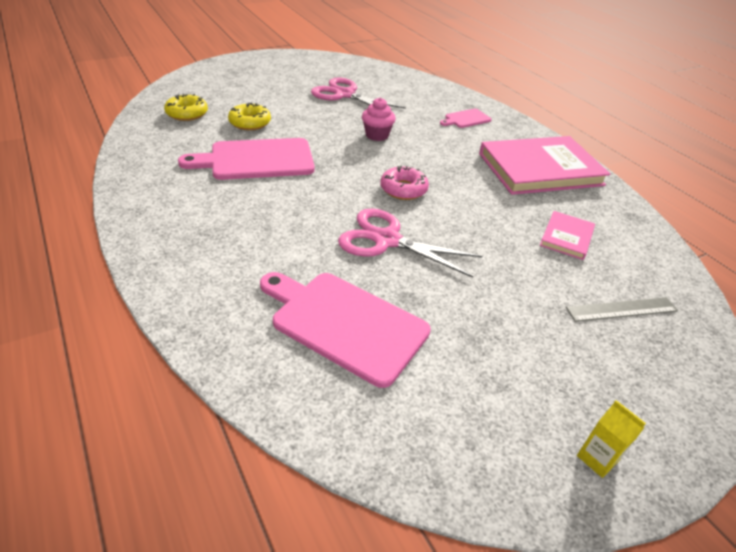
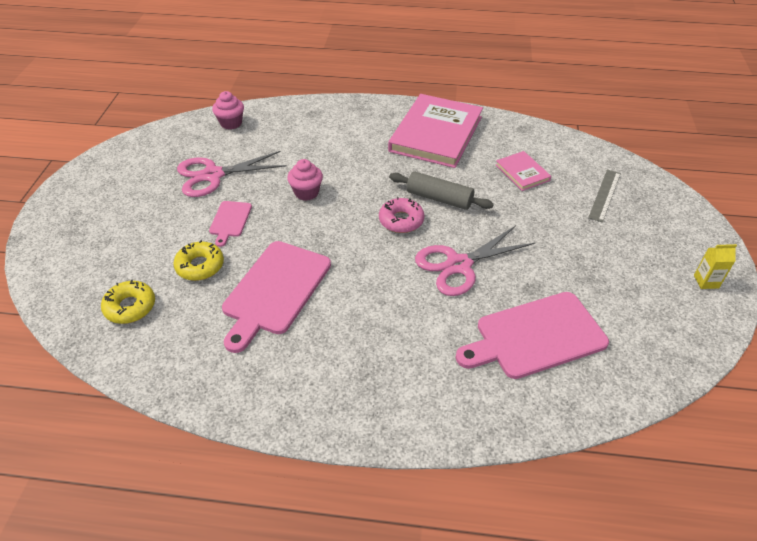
camera: 50 degrees left, 5 degrees up
pink cutting board [440,109,492,128] -> pink cutting board moved to [209,201,252,247]
none -> pink cupcake [212,91,244,130]
none -> grey rolling pin [389,171,494,210]

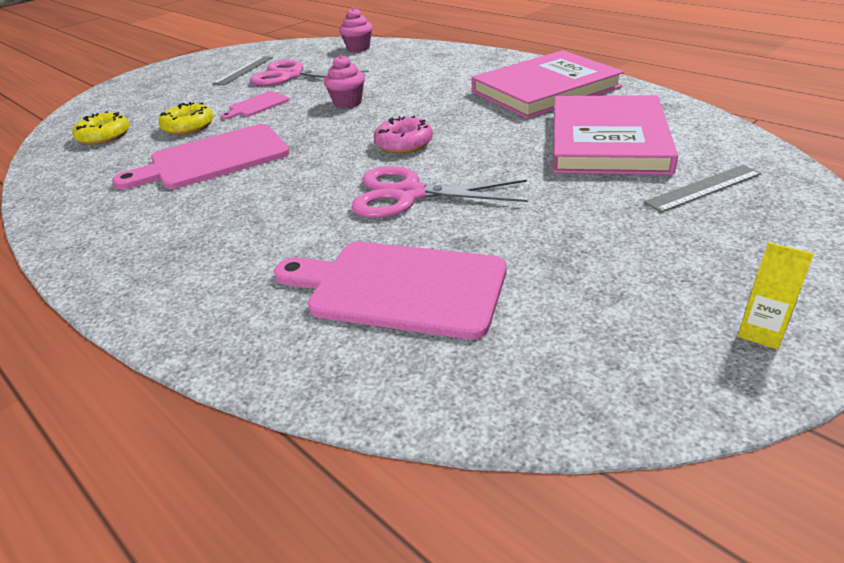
camera: 40 degrees right, 10 degrees down
grey rolling pin [389,171,494,210] -> none
pink book [496,151,551,191] -> pink book [553,95,678,175], size x2.12
none -> grey ruler [213,56,273,85]

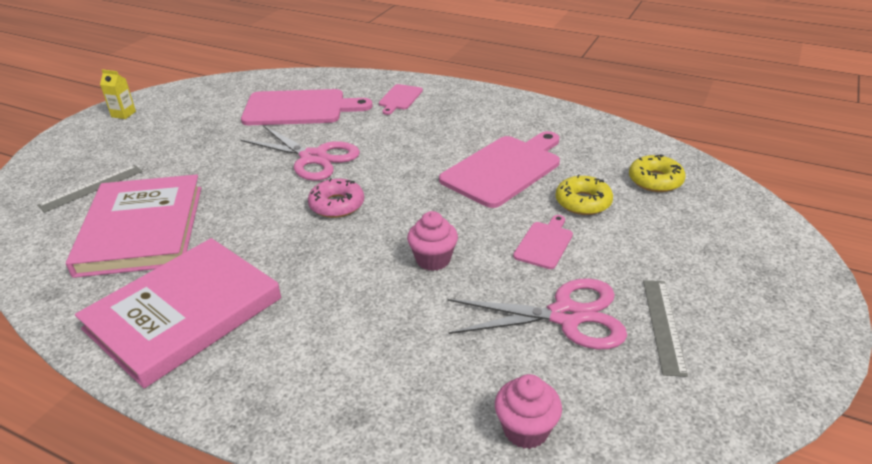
camera: 160 degrees right, 0 degrees up
pink scissors [351,166,527,218] -> pink scissors turned 45 degrees clockwise [241,125,360,181]
none -> pink cutting board [379,84,423,115]

